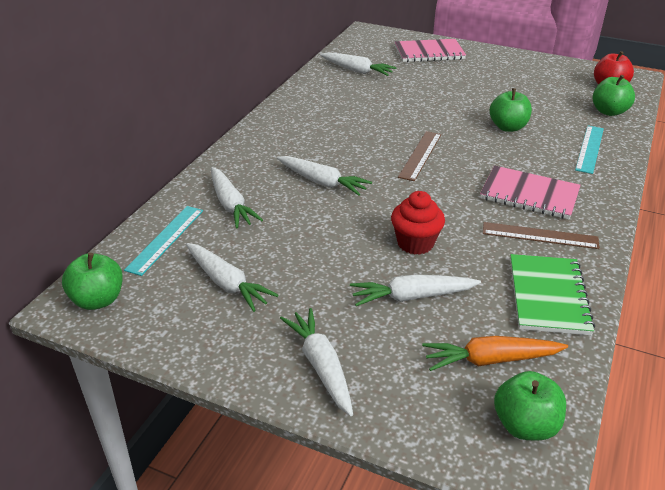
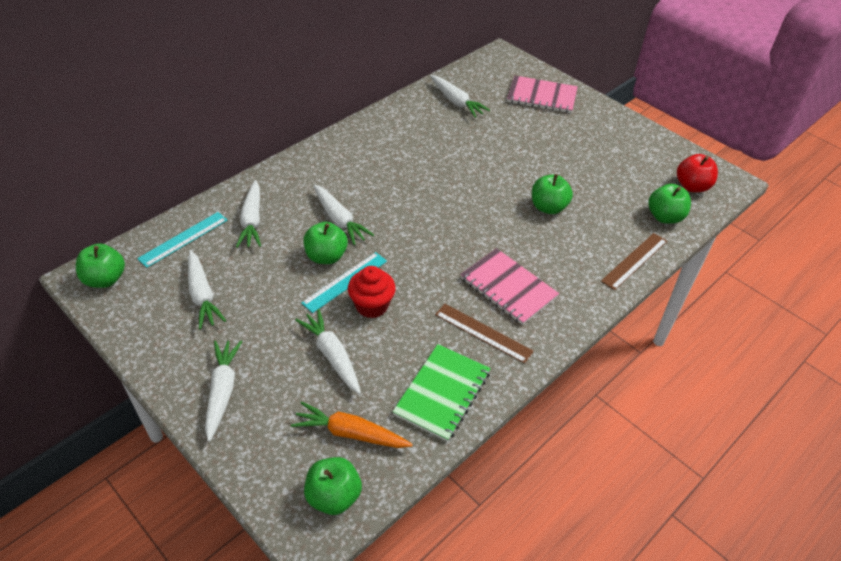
camera: 20 degrees right, 10 degrees up
white carrot [350,274,481,306] -> white carrot turned 45 degrees clockwise [295,309,361,394]
brown ruler [398,131,441,181] -> brown ruler moved to [601,233,667,290]
turquoise ruler [575,126,604,174] -> turquoise ruler moved to [301,252,387,313]
none -> green apple [303,222,348,264]

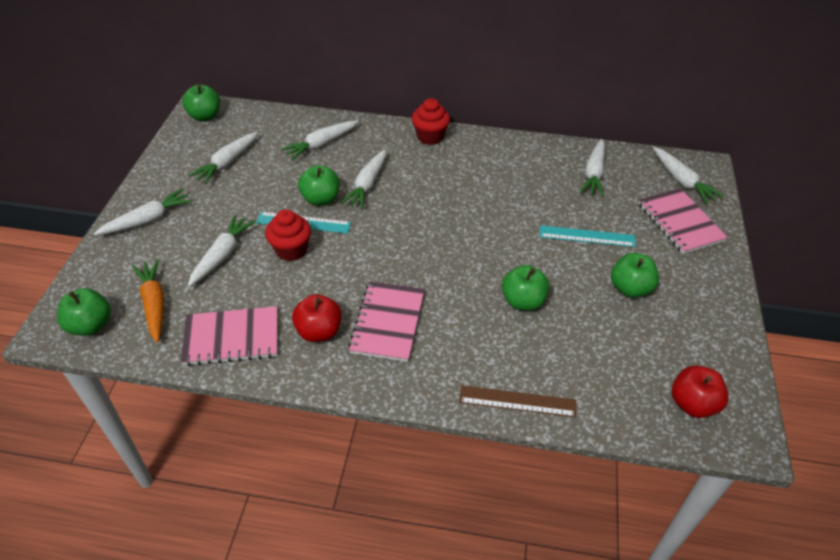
camera: 55 degrees right, 0 degrees up
turquoise ruler [137,212,228,268] -> turquoise ruler moved to [540,225,636,247]
green notebook [392,344,491,442] -> pink notebook [181,306,277,366]
brown ruler [435,304,534,364] -> red apple [292,294,342,342]
green apple [648,184,691,224] -> green apple moved to [611,253,659,298]
none -> red cupcake [412,98,450,145]
none -> white carrot [653,147,724,204]

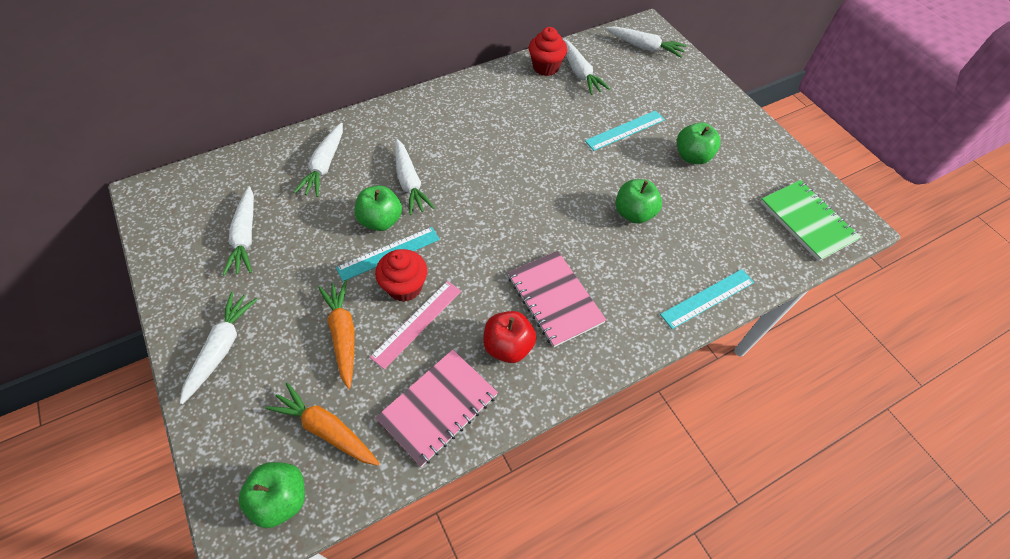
camera: 40 degrees left, 10 degrees up
green apple [182,85,220,121] -> none
white carrot [188,215,256,287] -> orange carrot [318,280,355,389]
red cupcake [412,98,450,145] -> red cupcake moved to [529,27,567,76]
brown ruler [459,385,576,417] -> turquoise ruler [660,269,754,329]
pink notebook [638,188,728,254] -> none
red apple [672,366,729,418] -> green notebook [760,180,861,261]
none -> pink ruler [370,281,462,369]

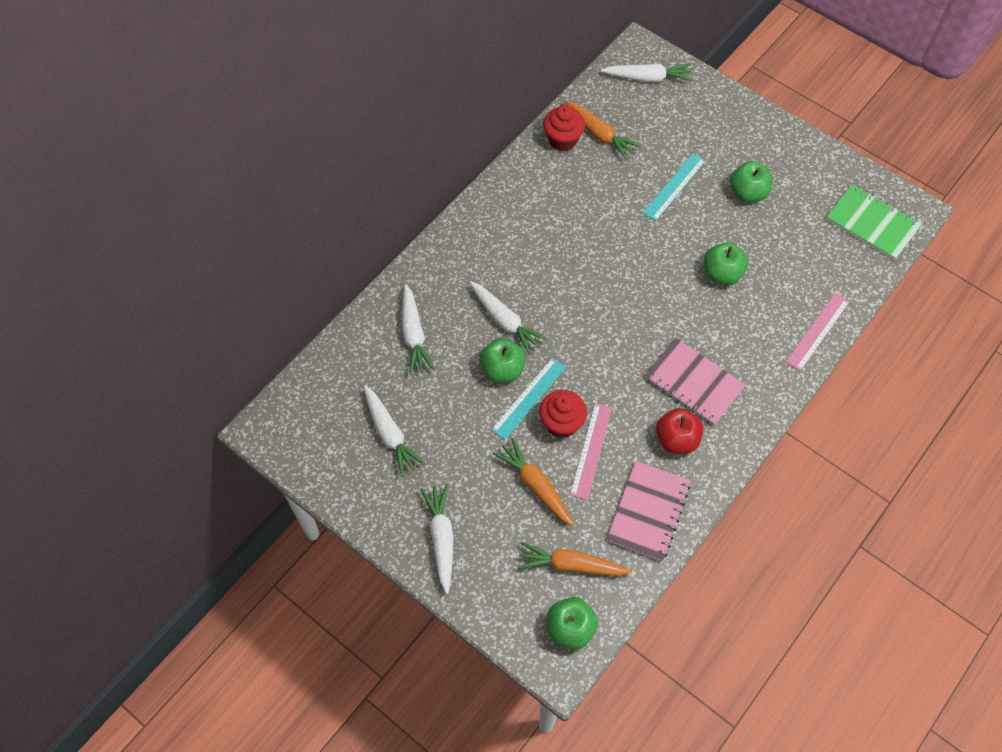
camera: 20 degrees left, 5 degrees up
white carrot [562,38,610,95] -> orange carrot [564,100,641,160]
turquoise ruler [660,269,754,329] -> pink ruler [786,293,849,371]

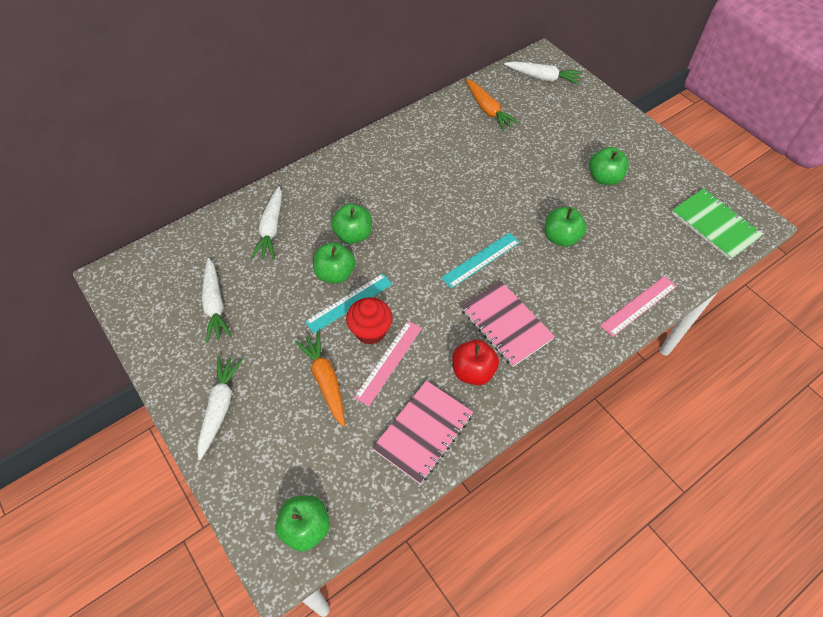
camera: 15 degrees right, 5 degrees down
white carrot [469,281,548,355] -> green apple [331,204,372,244]
orange carrot [517,542,632,576] -> none
red cupcake [543,105,585,151] -> none
turquoise ruler [643,153,706,221] -> turquoise ruler moved to [441,232,520,289]

